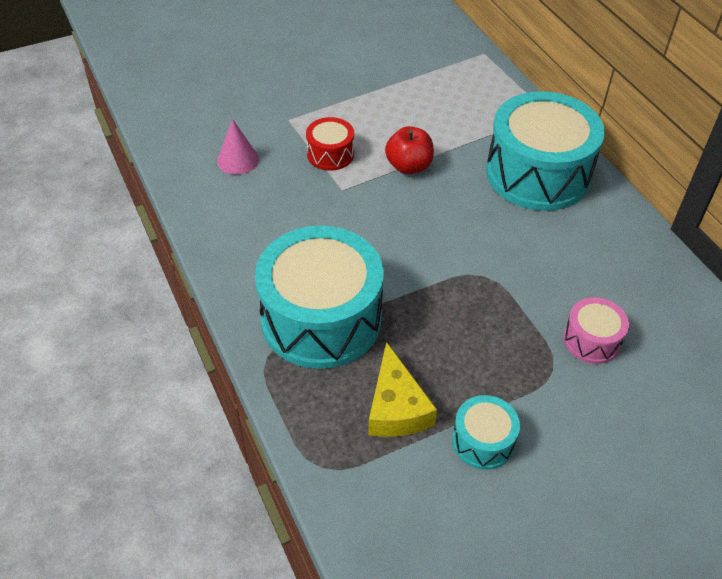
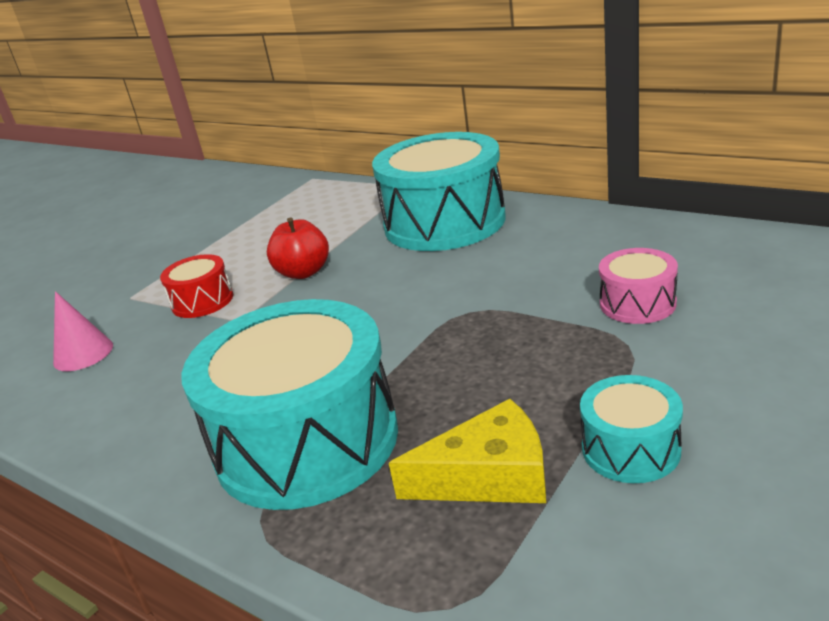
camera: 25 degrees left, 20 degrees down
yellow cheese [368,342,437,437] -> yellow cheese turned 60 degrees counterclockwise [389,399,546,503]

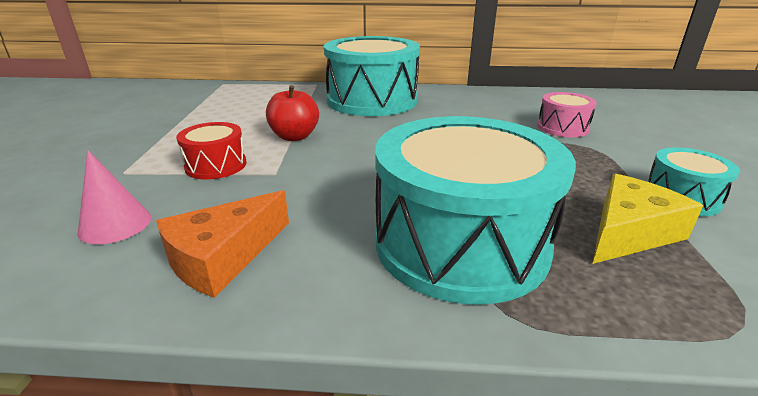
camera: 35 degrees left, 0 degrees up
none -> orange cheese [156,190,289,298]

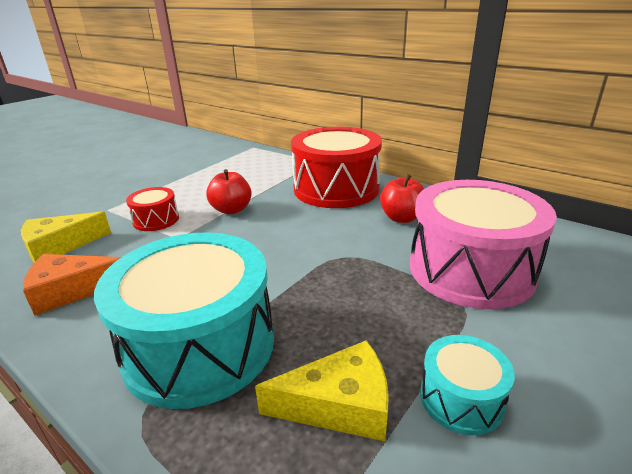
camera: 35 degrees right, 0 degrees up
pink cone [77,150,151,244] -> yellow cheese [21,212,111,263]
turquoise drum [324,36,420,116] -> red drum [291,127,382,208]
pink drum [537,92,597,137] -> pink drum [410,180,557,309], size x2.16
none -> red apple [380,174,424,223]

